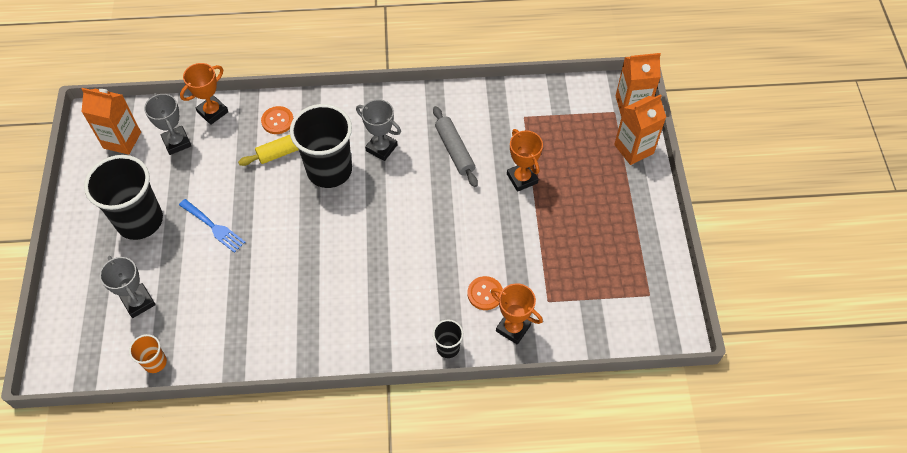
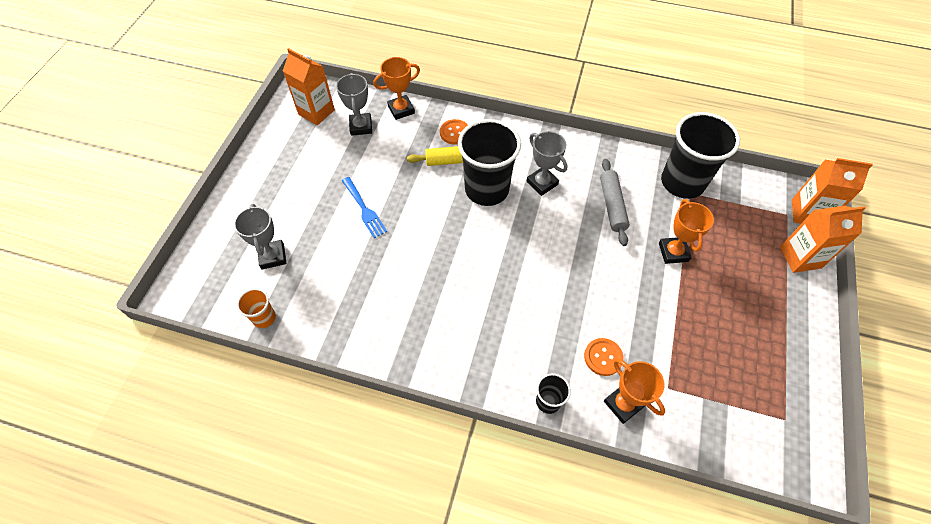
camera: 20 degrees right, 0 degrees up
black cup [84,155,163,240] -> black cup moved to [661,112,740,199]

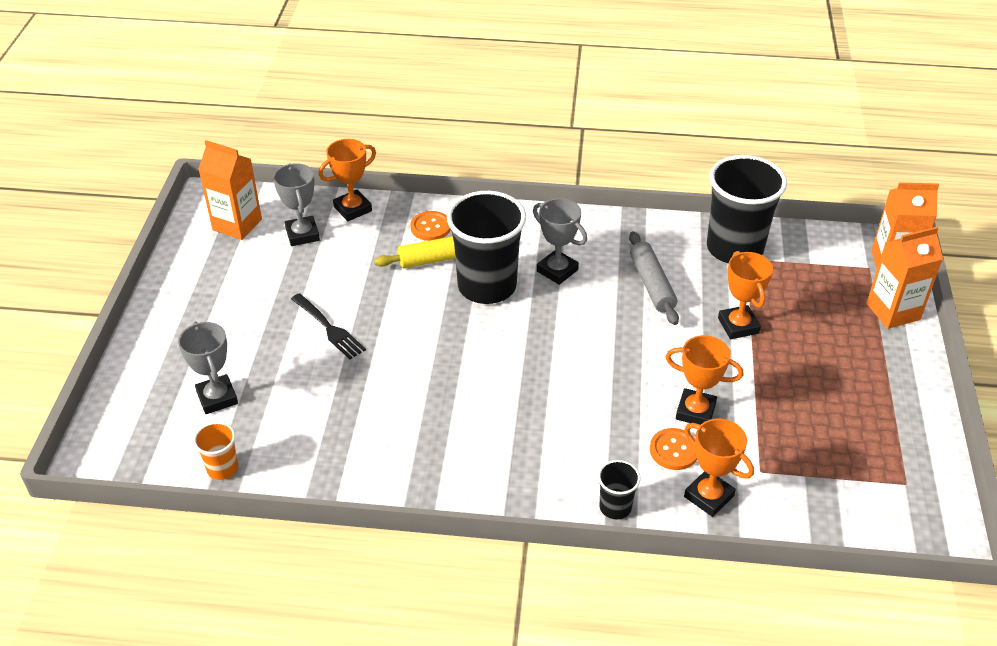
camera: 10 degrees left, 15 degrees down
blue fork [342,177,387,238] -> black fork [291,293,366,359]
none -> orange trophy [666,335,743,425]

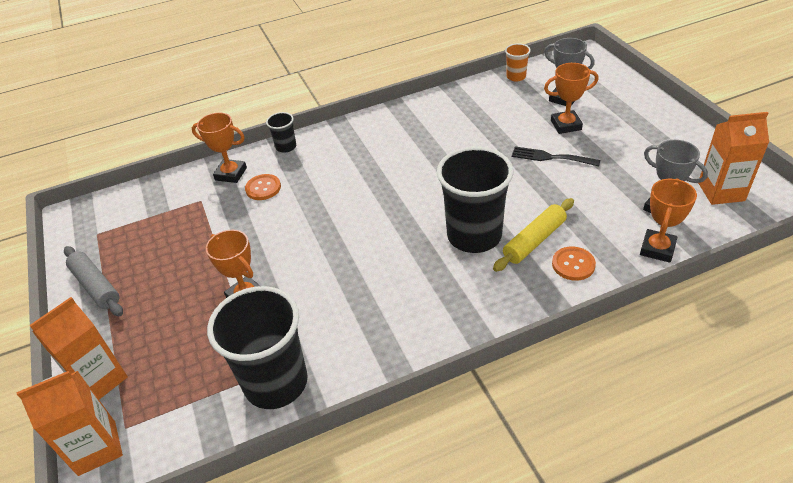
camera: 155 degrees right, 0 degrees up
grey trophy [533,198,587,285] -> none
grey rolling pin [629,231,679,325] -> grey rolling pin moved to [64,246,123,317]
orange trophy [666,335,743,425] -> orange trophy moved to [544,63,599,134]

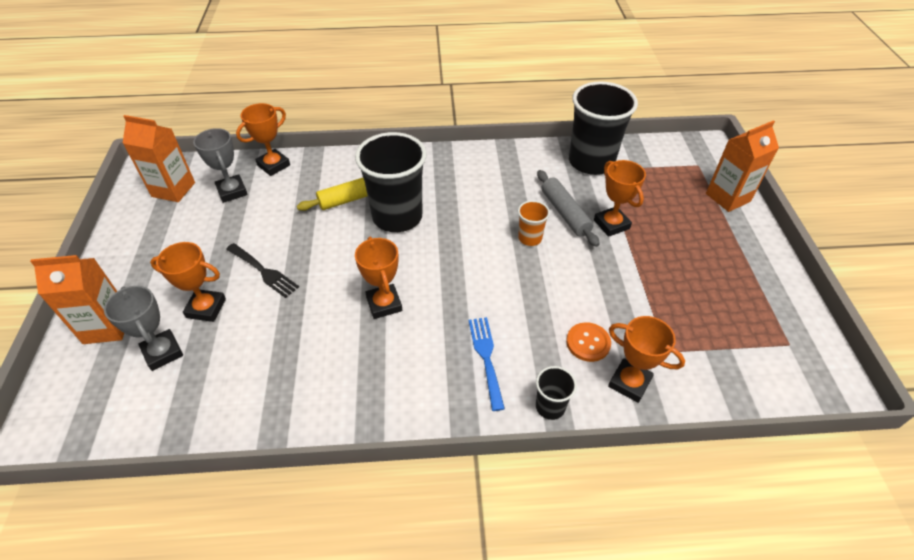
camera: 165 degrees left, 5 degrees up
orange carton [17,371,123,476] -> orange carton moved to [30,255,124,344]
grey rolling pin [64,246,123,317] -> grey rolling pin moved to [537,170,600,247]
orange cup [505,43,531,81] -> orange cup moved to [518,200,550,246]
orange button [552,246,596,281] -> none
none -> orange trophy [355,237,402,319]
none -> blue fork [469,317,505,411]

